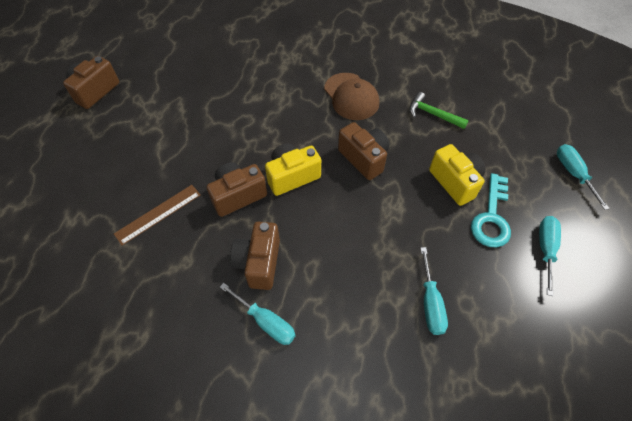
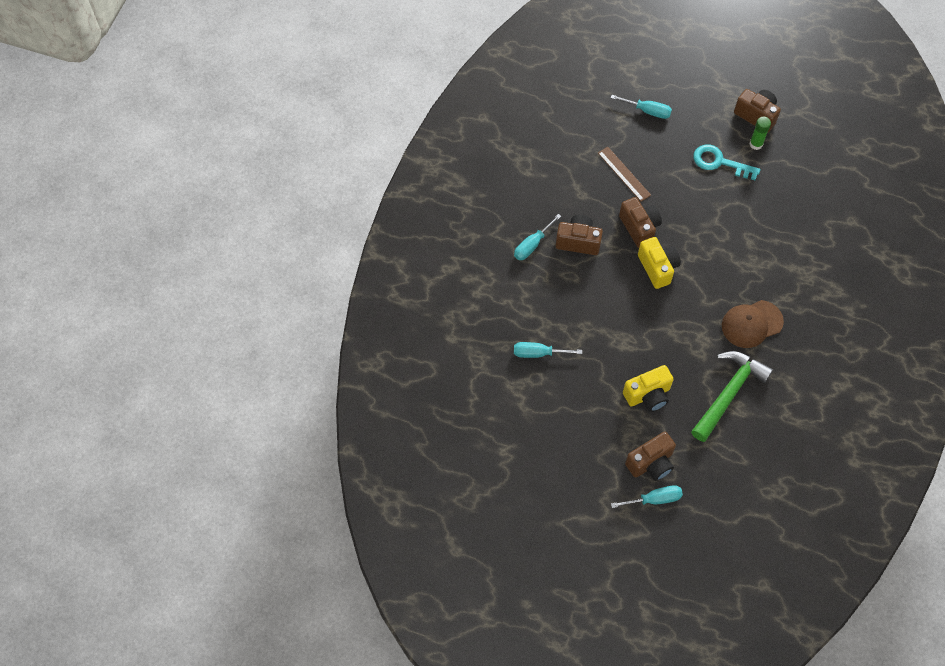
camera: 95 degrees right, 5 degrees up
brown camera [338,122,389,180] -> brown camera moved to [625,432,676,481]
green hammer [409,92,469,129] -> green hammer [691,351,773,442], size x1.81
turquoise key [471,173,511,247] -> turquoise key moved to [693,144,761,180]
turquoise screwdriver [539,216,561,296] -> turquoise screwdriver moved to [611,95,672,119]
none -> green glue stick [750,117,771,150]

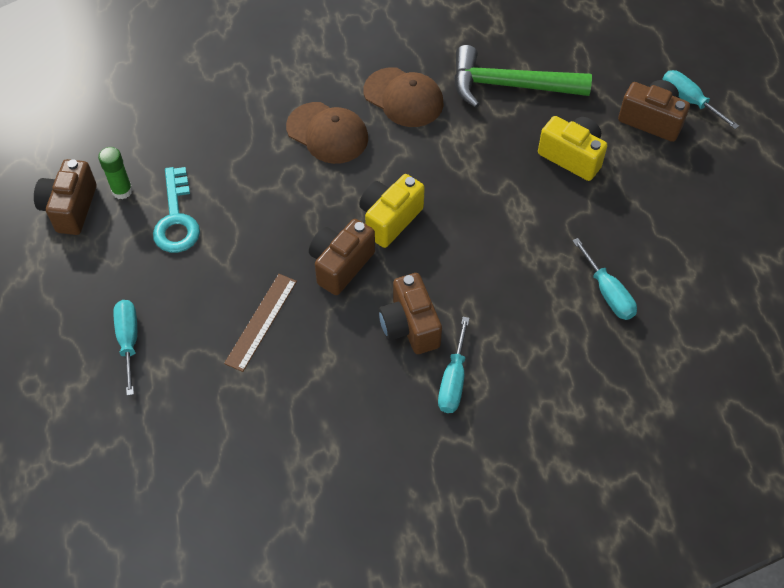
camera: 120 degrees left, 5 degrees down
turquoise screwdriver [514,214,561,260] -> turquoise screwdriver turned 90 degrees clockwise [438,317,470,413]
none -> brown cap [286,102,368,164]

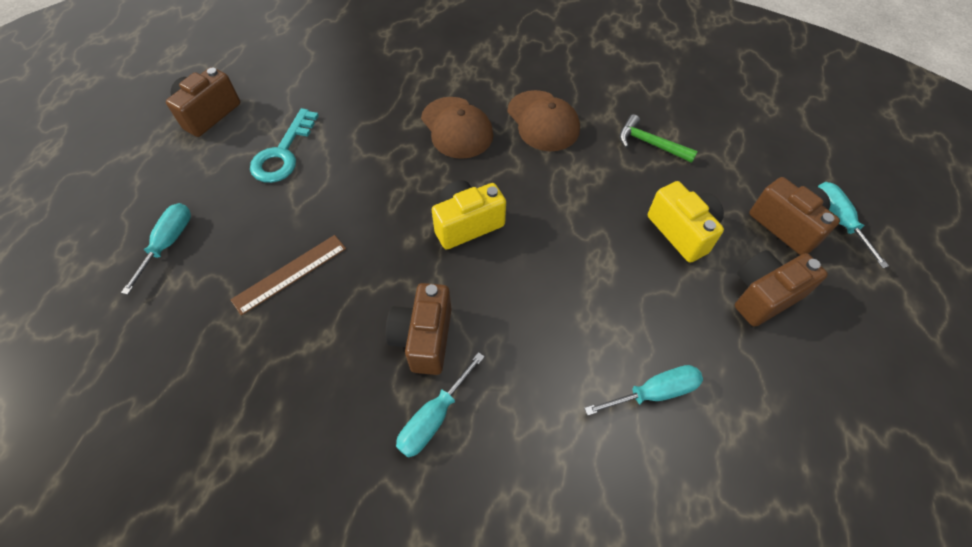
camera: 25 degrees right, 0 degrees up
green glue stick [98,147,133,199] -> none
brown camera [309,219,375,295] -> brown camera moved to [735,250,828,327]
green hammer [454,45,592,108] -> green hammer [620,114,698,163], size x0.55
turquoise screwdriver [572,238,637,320] -> turquoise screwdriver turned 105 degrees counterclockwise [584,365,703,416]

